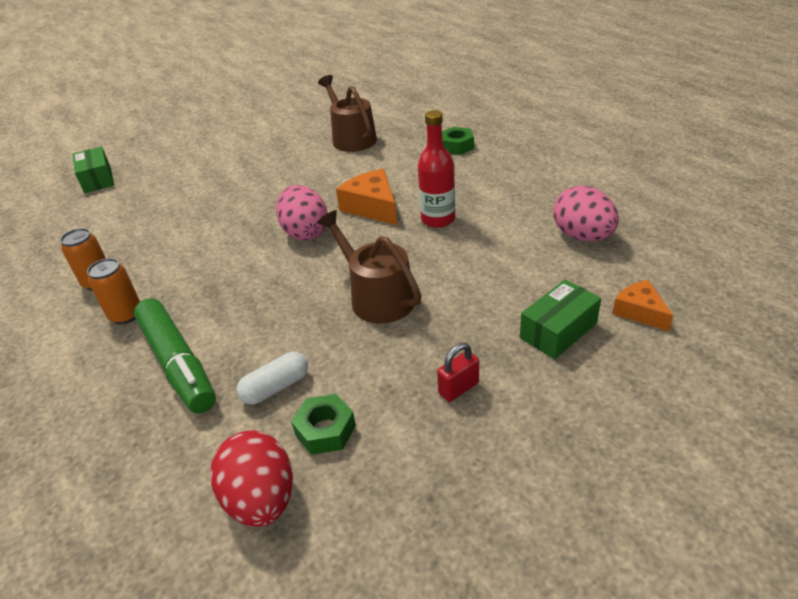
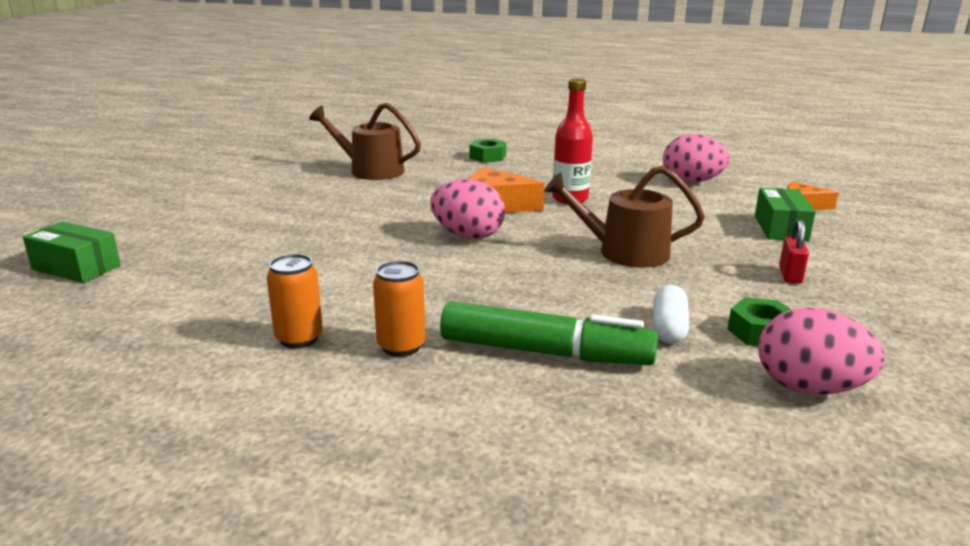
camera: 45 degrees left, 15 degrees down
red egg [211,430,293,527] -> pink egg [758,307,885,395]

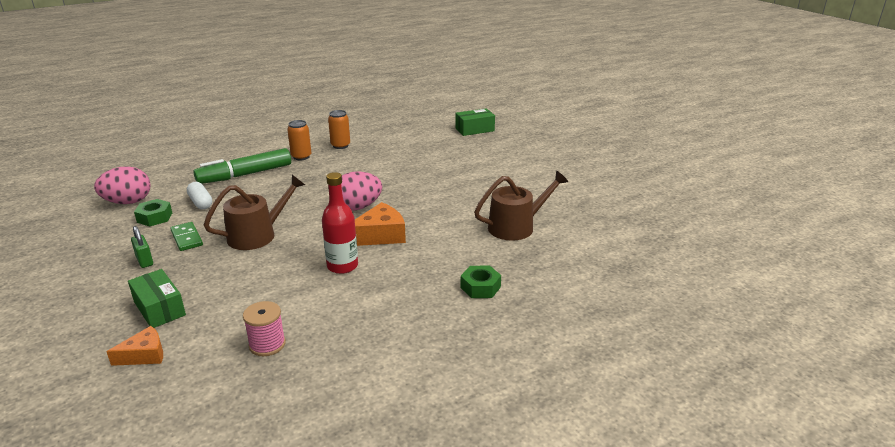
camera: 135 degrees right, 5 degrees up
pink egg [663,134,730,183] -> pink spool [243,301,286,356]
red padlock [779,220,809,284] -> green padlock [131,226,153,268]
none -> green domino [170,222,203,251]

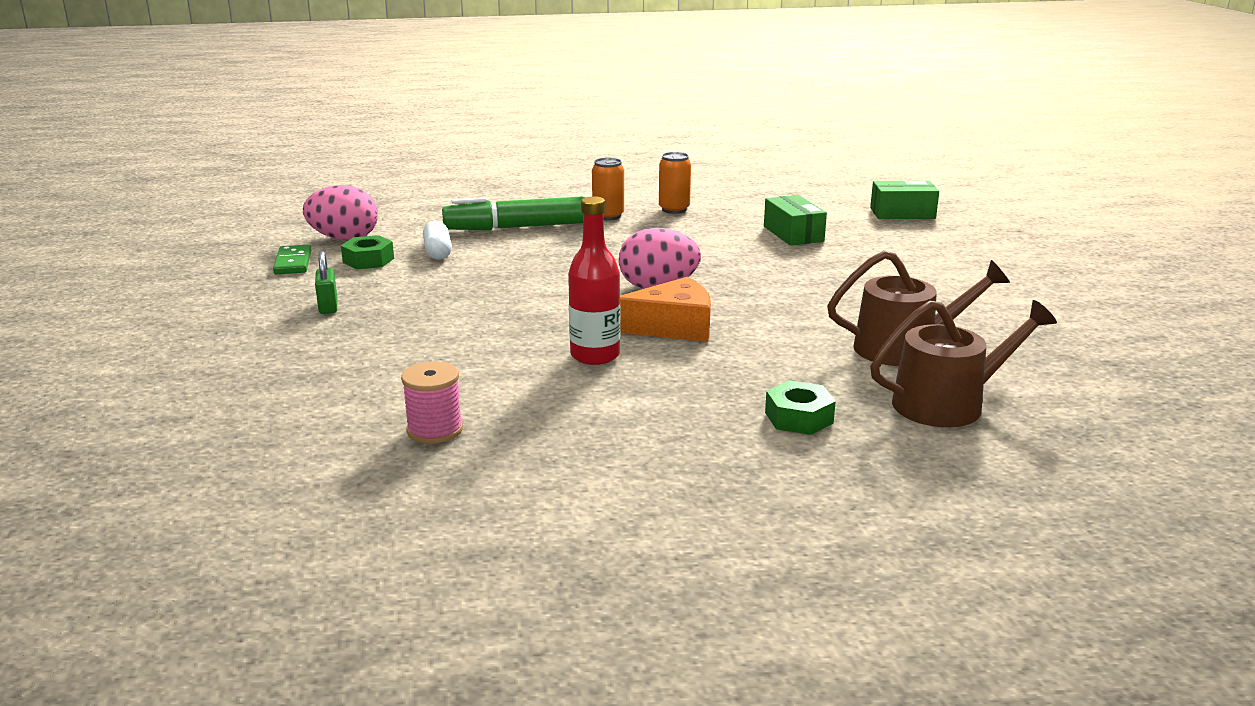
camera: 20 degrees right, 5 degrees down
orange cheese [106,326,163,366] -> none
green box [128,269,186,328] -> green box moved to [764,195,827,246]
green domino [170,222,203,251] -> green domino moved to [273,245,311,274]
brown watering can [204,175,305,250] -> brown watering can moved to [870,300,1057,427]

